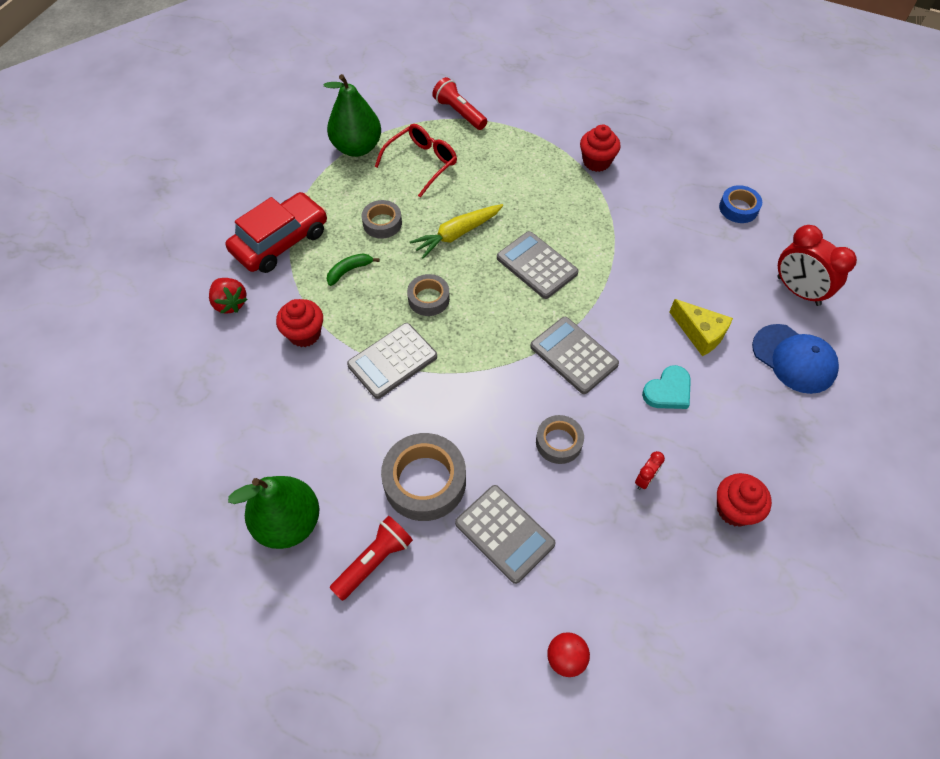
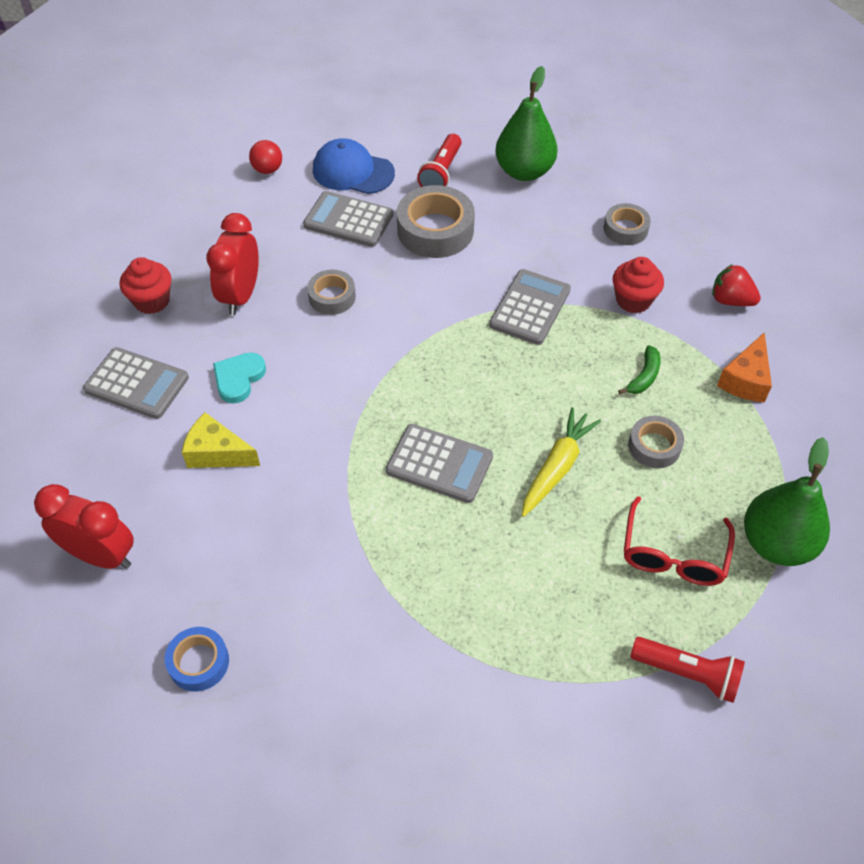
camera: 155 degrees right, 5 degrees down
red car [226,192,327,273] -> orange cheese [717,332,772,403]
grey tape [407,274,450,316] -> grey tape moved to [604,203,651,245]
grey calculator [530,317,619,394] -> grey calculator moved to [83,347,189,419]
red cupcake [580,125,620,172] -> none
red clock [635,451,665,490] -> red clock [207,213,259,315], size x2.15
blue cap [752,324,839,394] -> blue cap moved to [313,138,395,194]

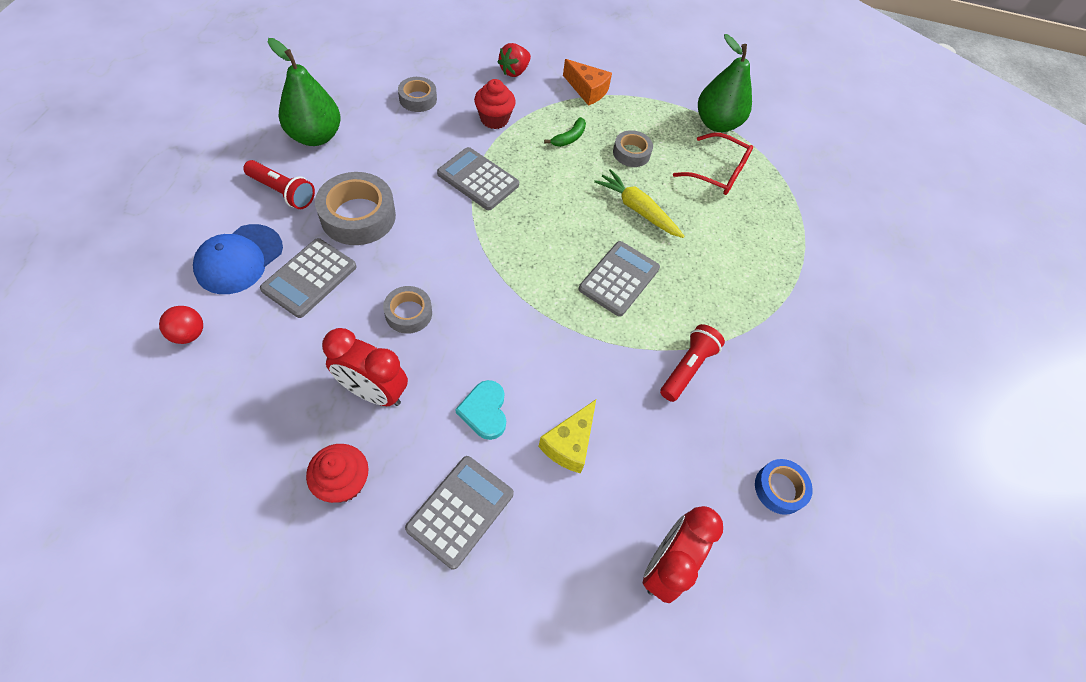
camera: 85 degrees left, 5 degrees up
turquoise heart [213,352,266,403] -> turquoise heart turned 45 degrees clockwise [455,380,506,440]
green banana [618,345,660,394] -> green banana turned 90 degrees clockwise [544,117,586,147]
red flashlight [630,637,745,703] -> red flashlight moved to [660,324,725,402]

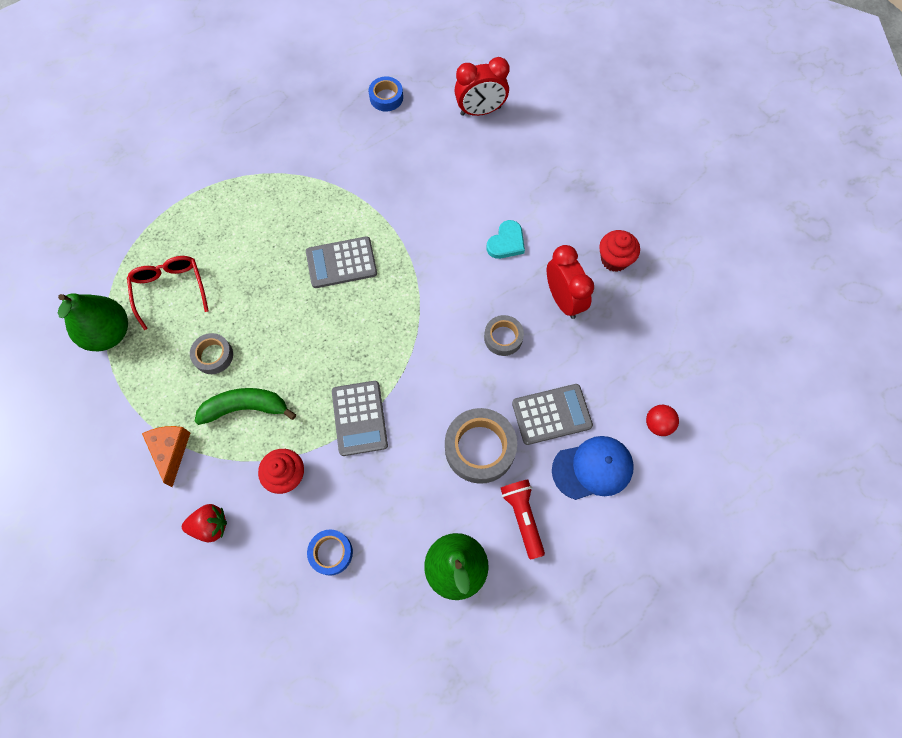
camera: 130 degrees left, 10 degrees up
grey tape [398,77,437,112] -> blue tape [307,530,353,576]
grey calculator [405,456,514,569] -> none
yellow cheese [538,400,596,474] -> none
green banana [544,117,586,147] -> green banana [195,388,296,425], size x1.73
yellow carrot [594,169,685,238] -> none
red flashlight [660,324,725,402] -> none

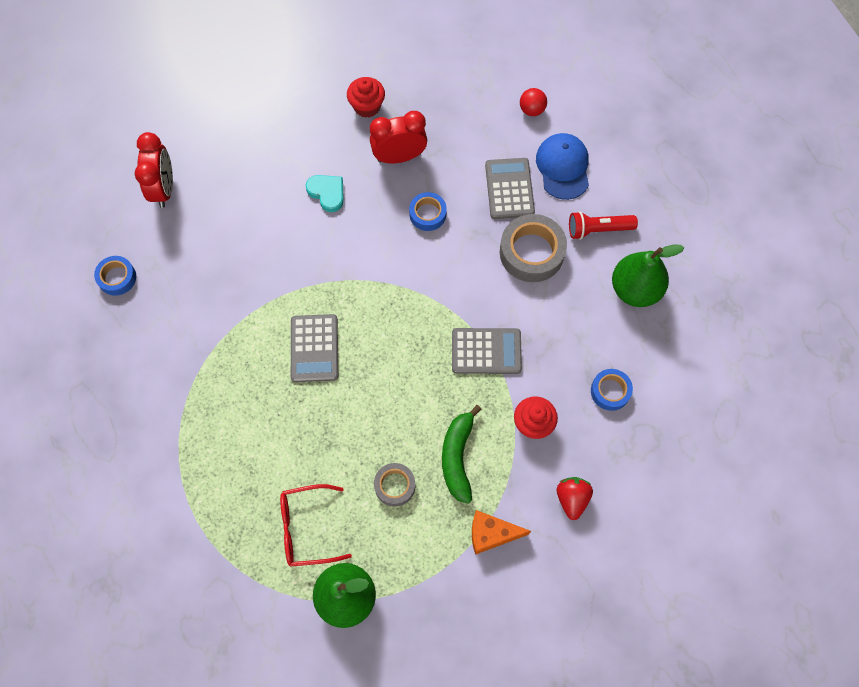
camera: 80 degrees left, 0 degrees up
grey tape [484,315,524,356] -> blue tape [409,192,447,231]

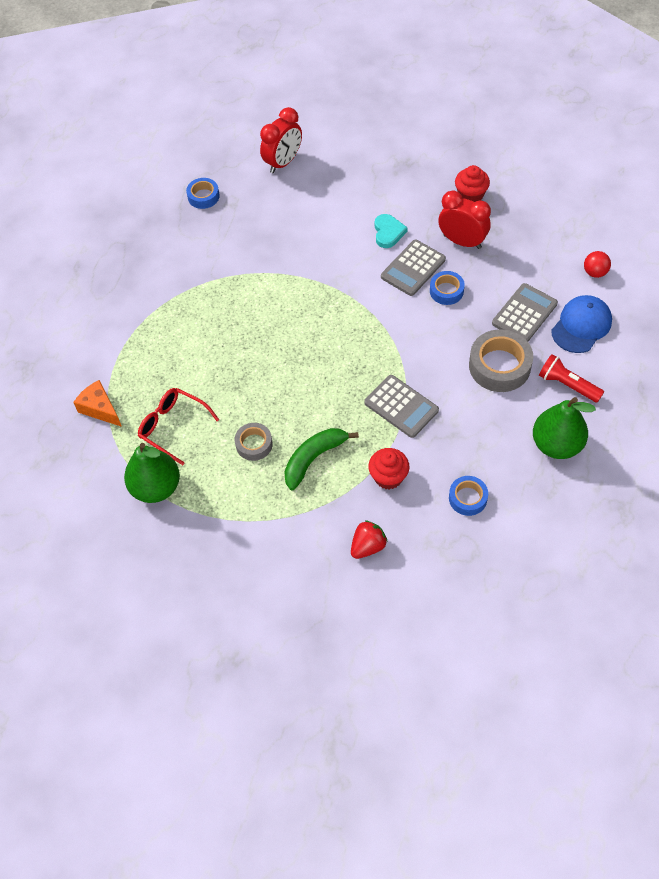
camera: 45 degrees right, 10 degrees down
grey calculator [291,314,338,382] -> grey calculator moved to [381,240,446,296]
orange cheese [472,510,531,555] -> orange cheese moved to [73,380,122,427]

